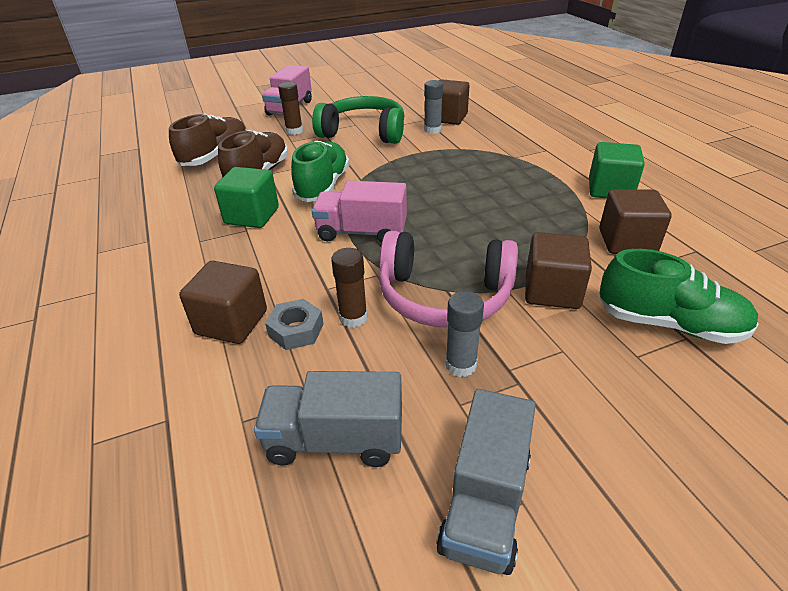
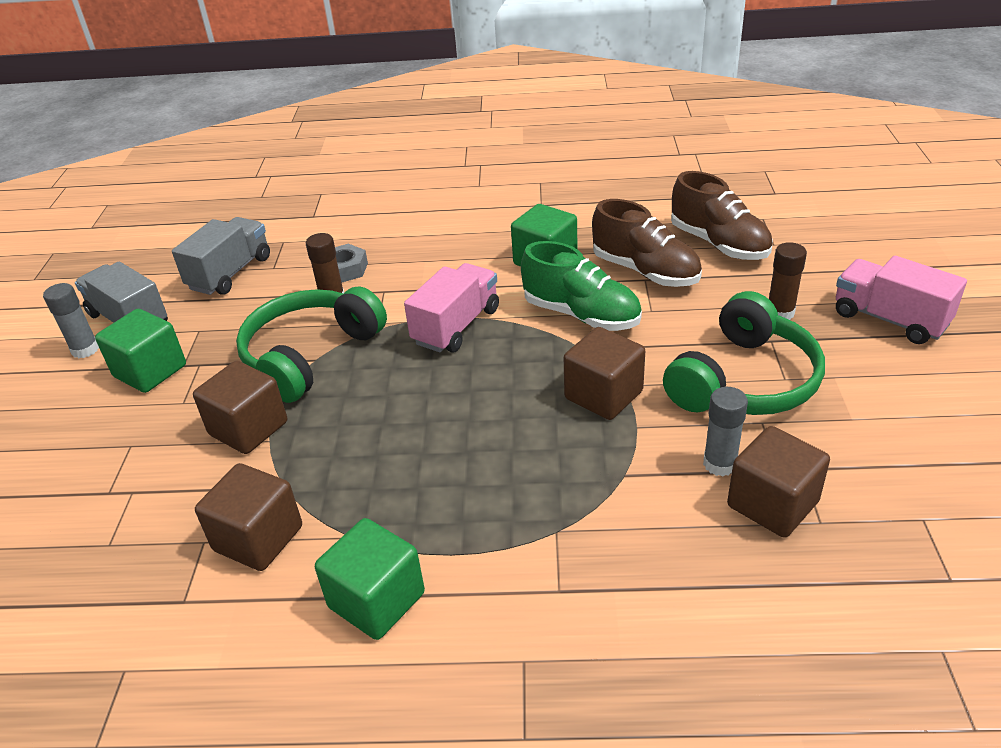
camera: 115 degrees right, 0 degrees up
brown cube [179,261,267,344] -> brown cube moved to [564,327,645,420]
pink headphones [379,231,518,327] -> green headphones [236,286,387,403]
grey glue stick [445,291,484,377] -> grey glue stick moved to [43,283,99,359]
green shoe [600,249,759,344] -> none
none -> green cube [95,309,186,393]

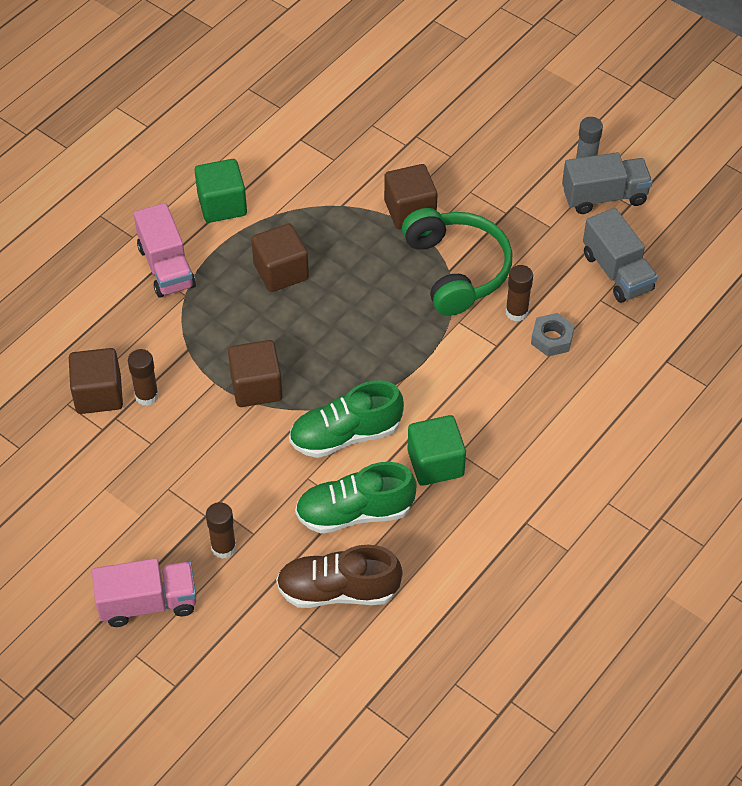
camera: 125 degrees right, 15 degrees up
green cube [95,309,186,393] -> none
brown cube [195,463,302,571] -> brown cube moved to [251,223,309,292]
pink truck [404,263,499,353] -> pink truck moved to [134,203,196,298]
brown shoe [592,199,702,287] -> green shoe [295,462,416,534]
green headphones [663,291,825,415] -> none
grey glue stick [703,387,748,477] -> brown glue stick [128,349,159,406]

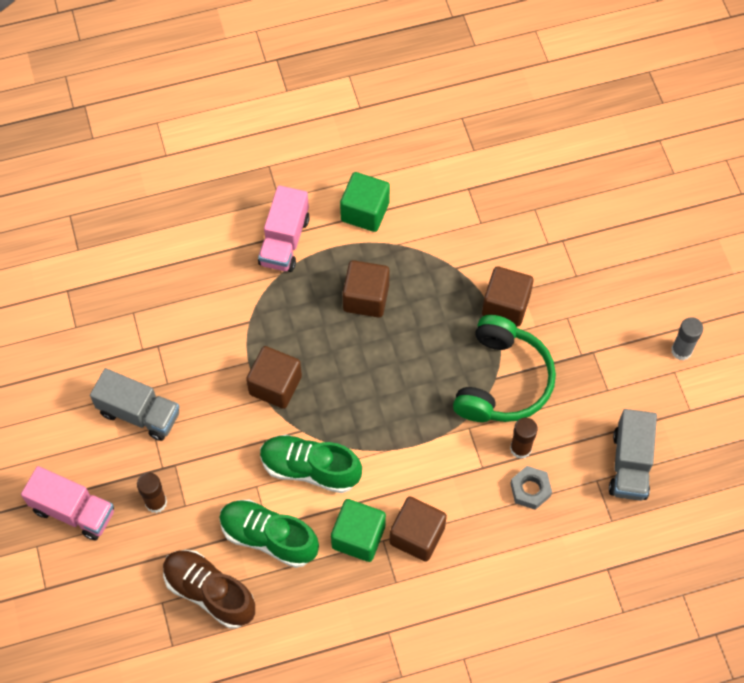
camera: 35 degrees right, 10 degrees up
brown cube [69,348,123,414] -> brown cube moved to [390,497,447,562]
brown glue stick [128,349,159,406] -> none
grey truck [562,152,652,214] -> grey truck moved to [90,368,179,441]

